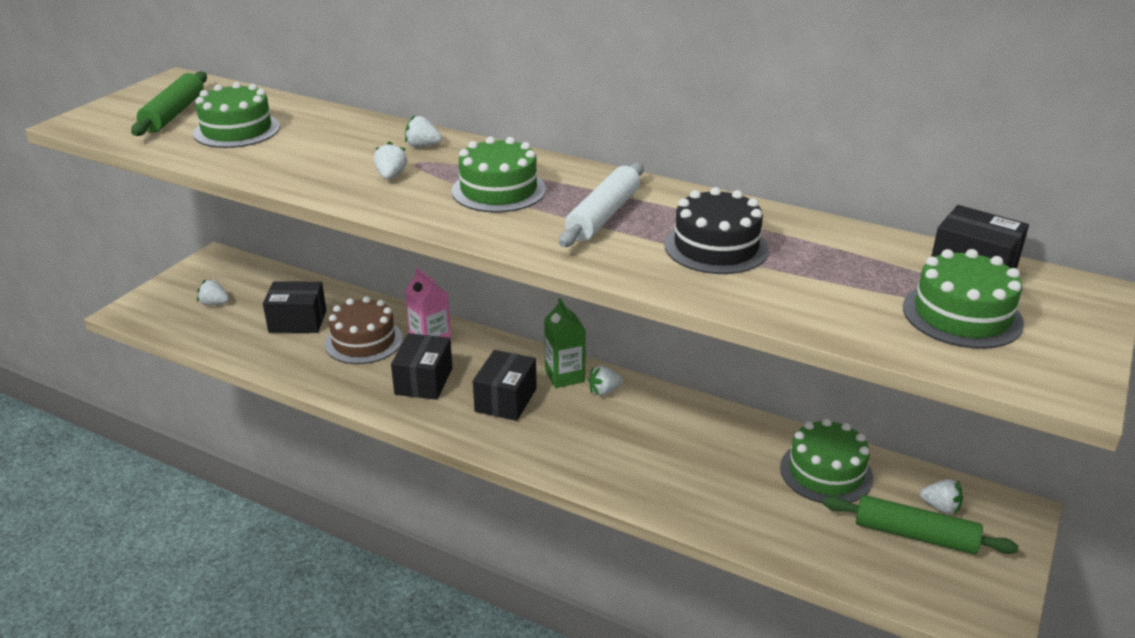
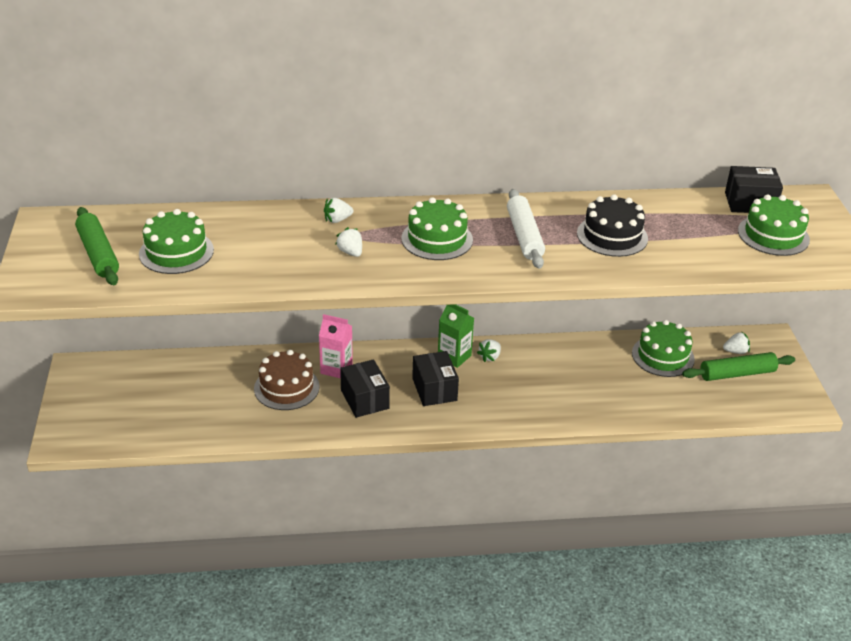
camera: 35 degrees left, 5 degrees up
white strawberry [197,279,229,305] -> none
black box [263,281,327,333] -> none

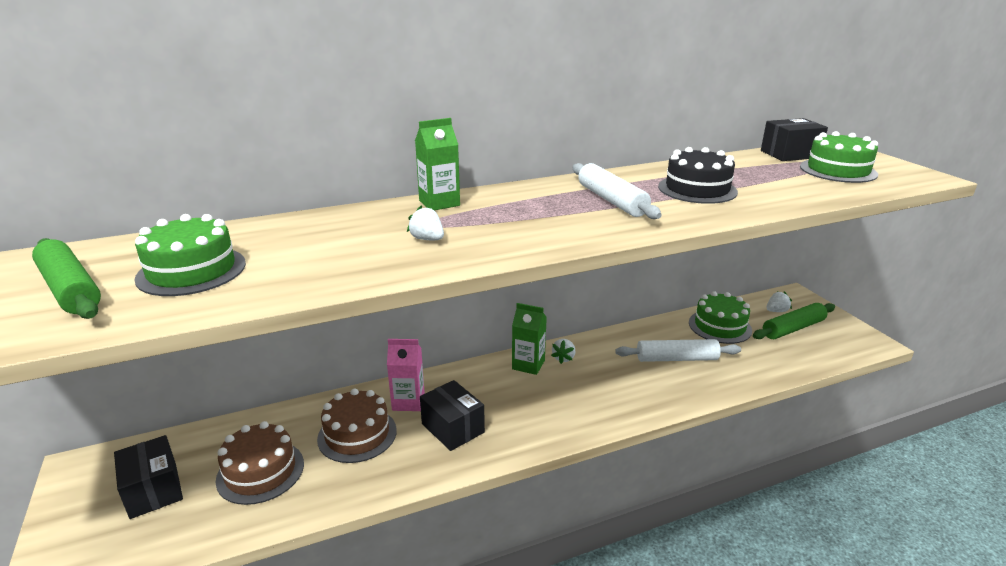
camera: 15 degrees left, 10 degrees down
white strawberry [324,198,353,223] -> none
green cake [401,197,473,260] -> none
black box [412,351,459,406] -> black box moved to [114,435,183,519]
none -> brown cake [216,421,304,505]
none -> green carton [415,118,460,210]
none -> white rolling pin [615,339,741,362]

